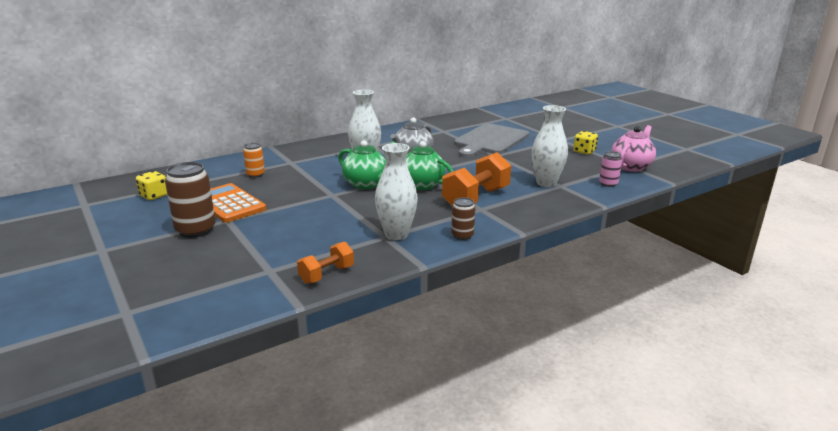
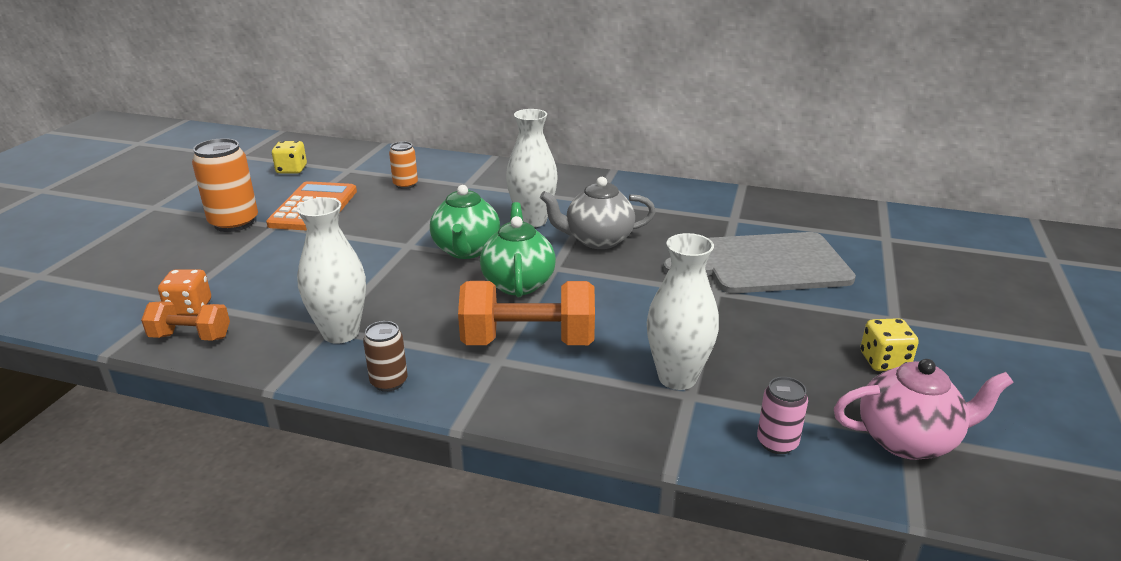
camera: 50 degrees right, 5 degrees up
brown can [165,162,216,238] -> orange can [192,138,258,232]
none -> orange dice [158,269,211,316]

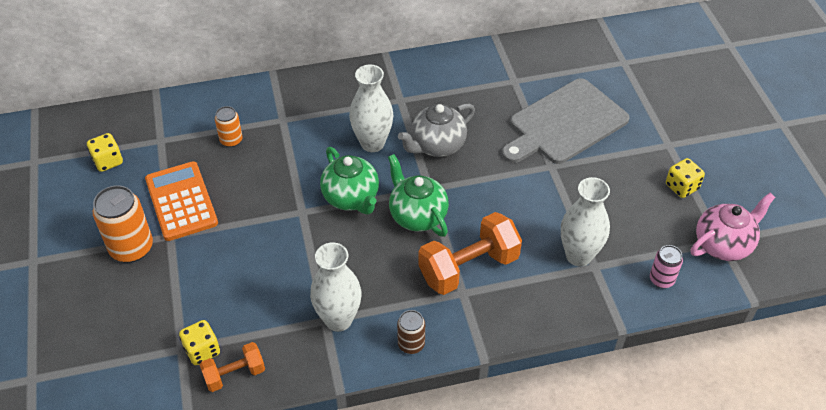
camera: 30 degrees left, 20 degrees up
orange dice [158,269,211,316] -> yellow dice [179,320,220,365]

